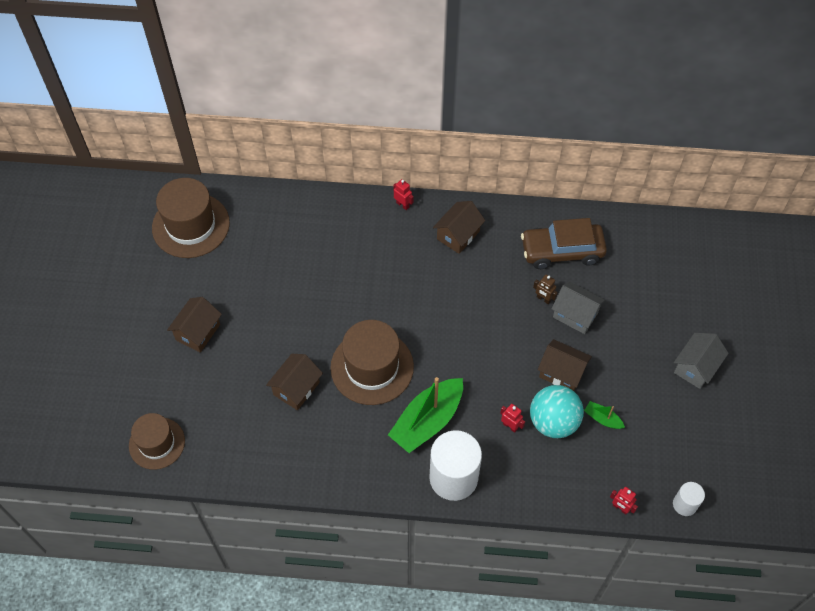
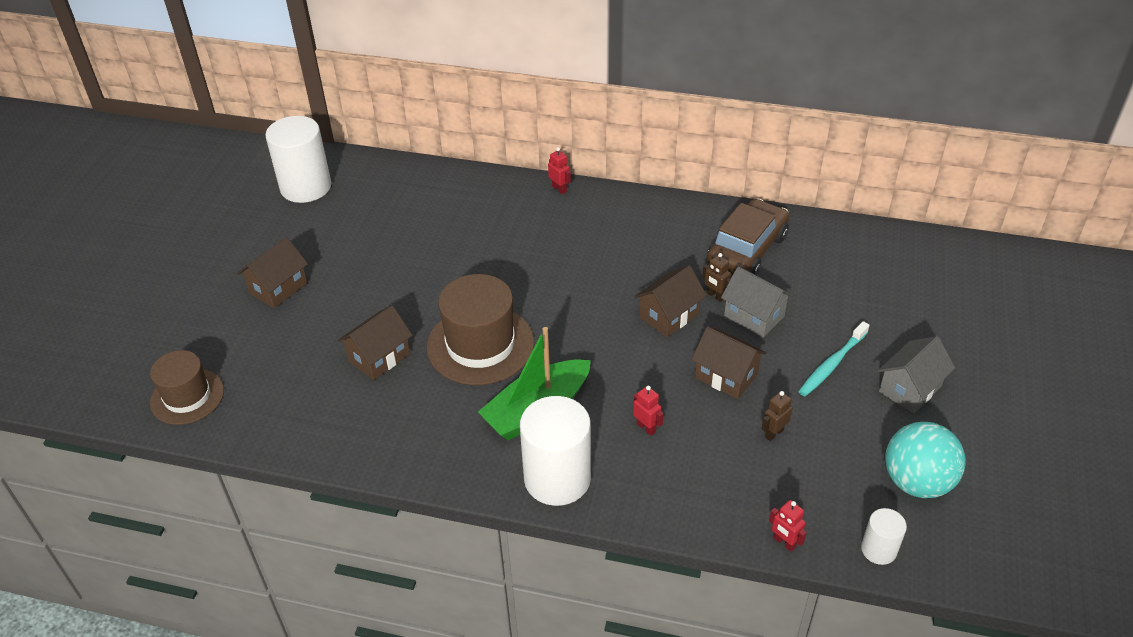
camera: 10 degrees right, 15 degrees down
brown hat [152,178,230,258] -> white cylinder [265,116,331,203]
brown house [433,201,485,254] -> brown house moved to [634,265,707,337]
brown car [521,218,607,269] -> brown car turned 120 degrees clockwise [707,199,789,275]
turquoise ball [530,385,584,438] -> turquoise ball moved to [885,422,966,498]
green boat [584,401,625,429] -> brown robot [761,391,792,441]
none -> turquoise toothbrush [798,321,870,396]

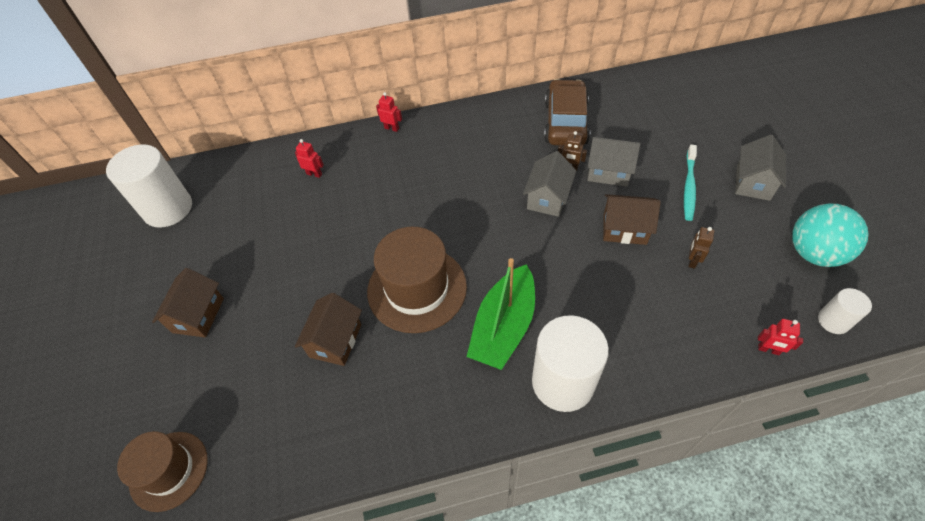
camera: 25 degrees left, 10 degrees up
red robot [633,386,664,436] -> red robot moved to [295,139,324,178]
brown house [634,265,707,337] -> grey house [523,151,576,217]

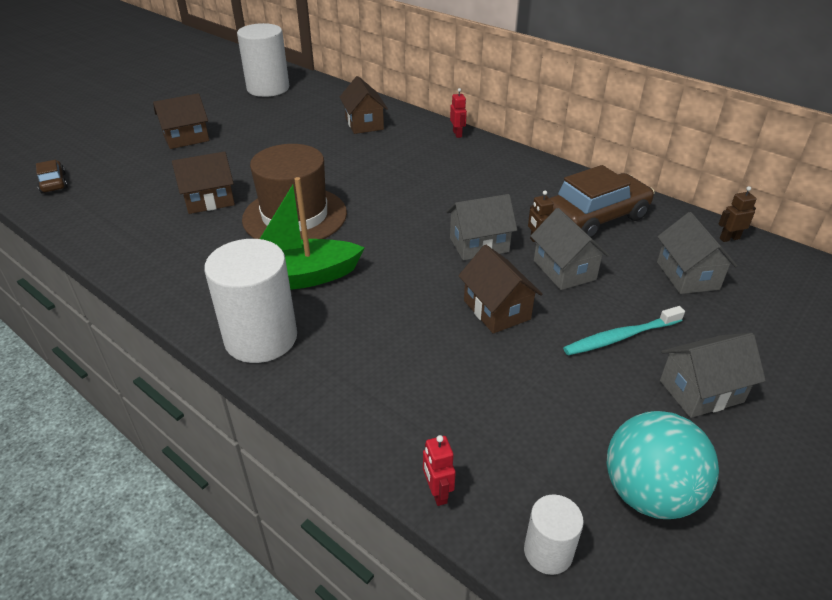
camera: 50 degrees right, 15 degrees down
brown hat [117,431,208,512] -> brown car [36,160,68,194]
red robot [295,139,324,178] -> brown house [340,76,388,134]
brown robot [688,227,714,269] -> brown robot moved to [719,186,757,242]
none -> grey house [657,212,737,294]

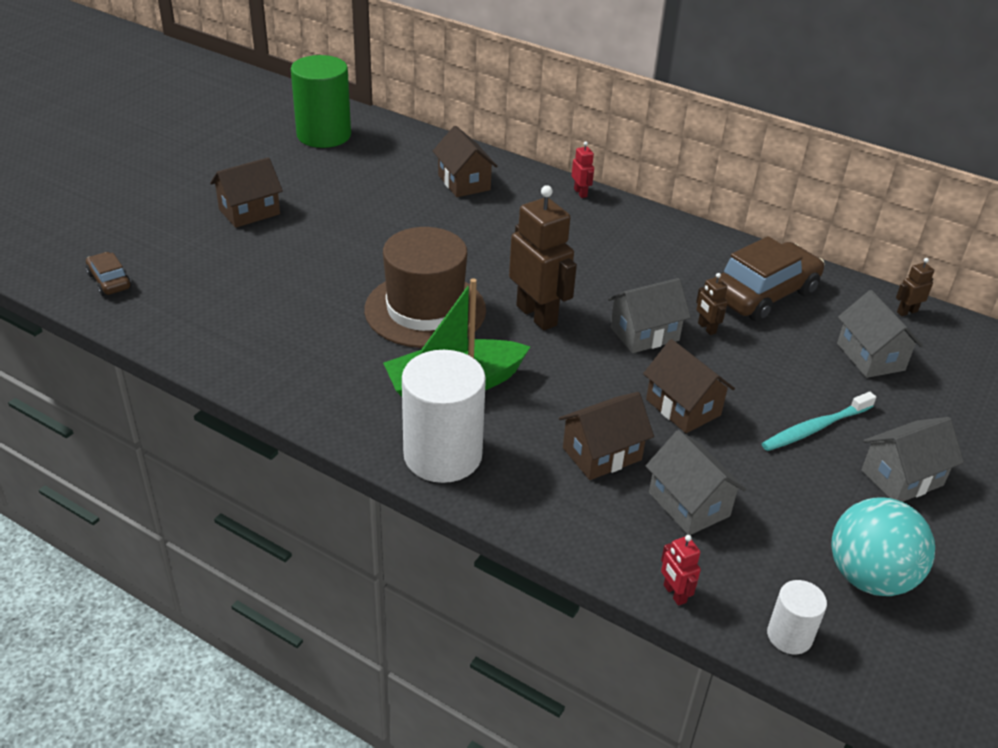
camera: 10 degrees left, 0 degrees up
brown house [172,151,235,214] -> brown house moved to [559,392,654,480]
white cylinder [237,23,289,97] -> green cylinder [291,55,351,148]
grey house [531,208,609,290] -> grey house moved to [646,430,746,535]
none -> brown robot [509,185,577,330]

